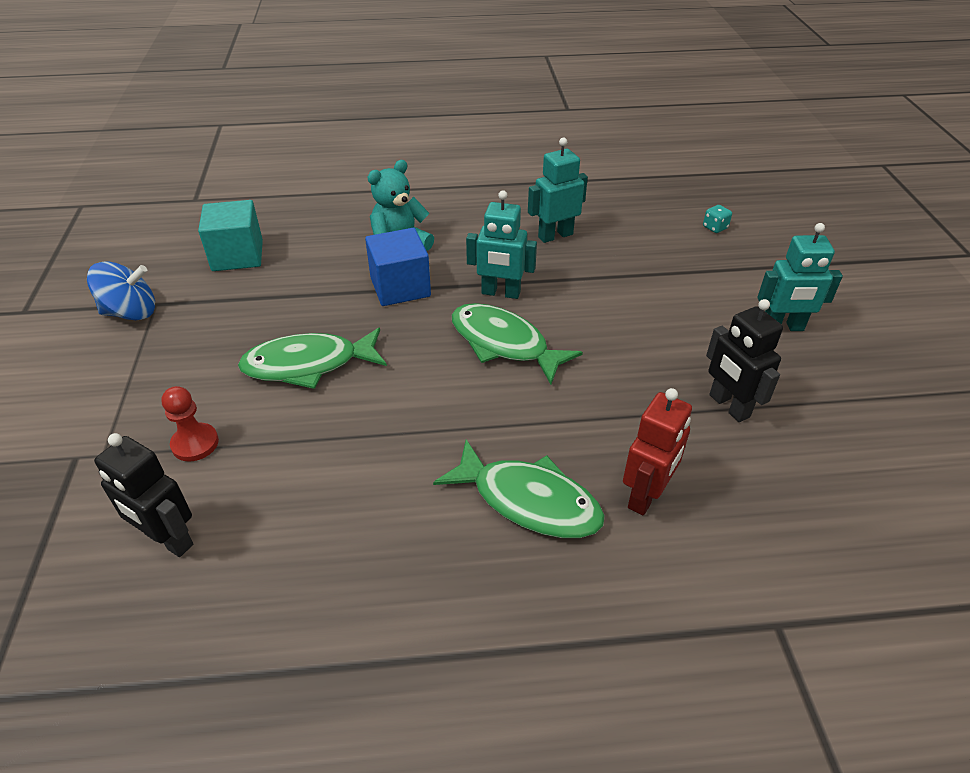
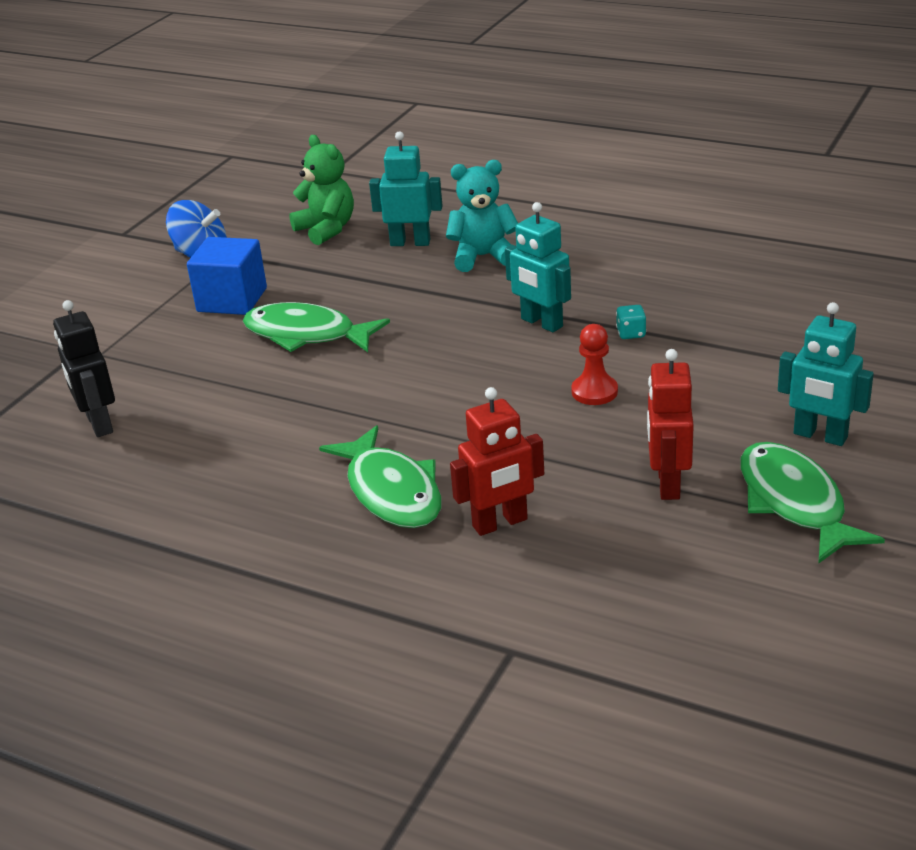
camera: 35 degrees right, 10 degrees down
red pawn [161,386,219,462] -> red pawn moved to [571,324,618,405]
turquoise cube [198,200,263,271] -> green teddy bear [289,135,354,245]
blue cube [365,228,431,306] -> blue cube moved to [187,237,267,315]
green fish [452,303,583,384] -> green fish moved to [740,442,885,564]
turquoise robot [528,138,588,243] -> turquoise robot moved to [369,131,443,246]
turquoise dice [703,205,732,233] -> turquoise dice moved to [616,305,646,339]
black robot [706,299,783,422] -> red robot [647,349,694,500]

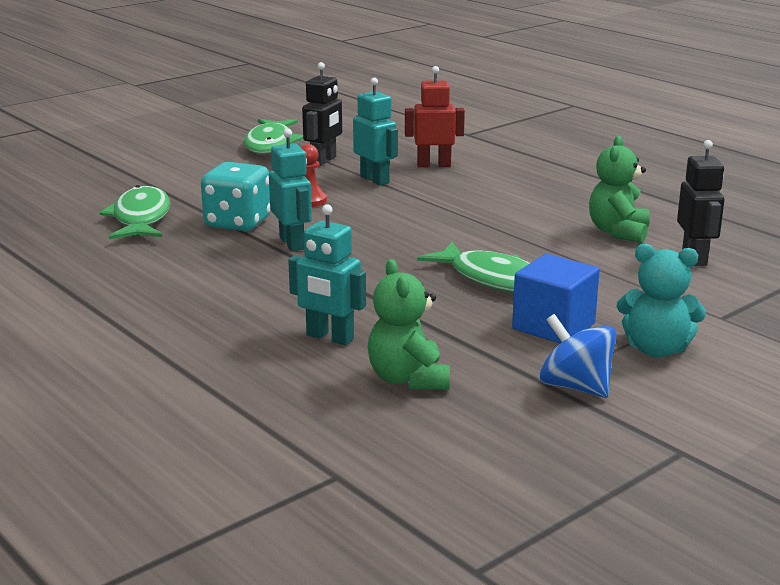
camera: 160 degrees left, 10 degrees down
green fish [319,425,441,528] -> green fish moved to [100,185,170,239]
turquoise teddy bear [446,160,518,272] -> turquoise teddy bear moved to [617,244,706,357]
turquoise dice [616,305,646,339] -> turquoise dice [201,162,271,231], size x2.47
red robot [647,349,694,500] -> black robot [302,62,342,166]
turquoise robot [778,302,874,446] -> turquoise robot moved to [353,78,398,185]
none -> green teddy bear [589,136,650,243]

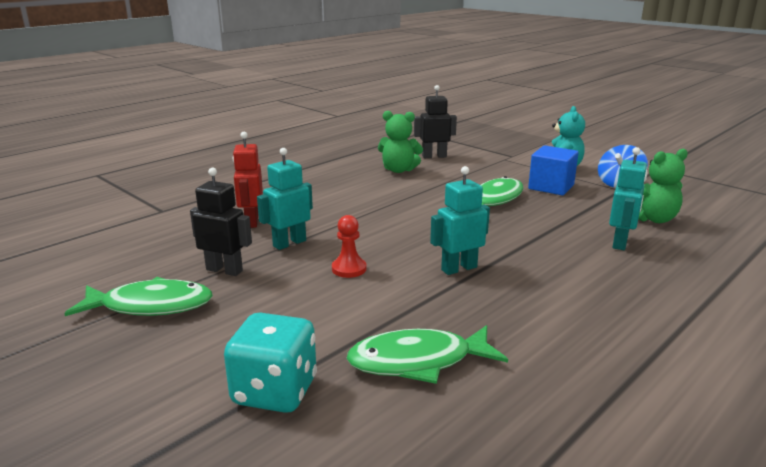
camera: 95 degrees left, 0 degrees up
turquoise dice [201,162,271,231] -> turquoise dice moved to [224,313,317,413]

